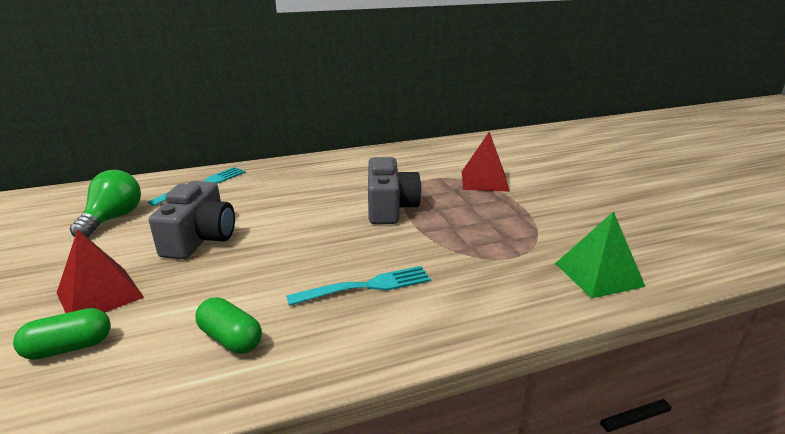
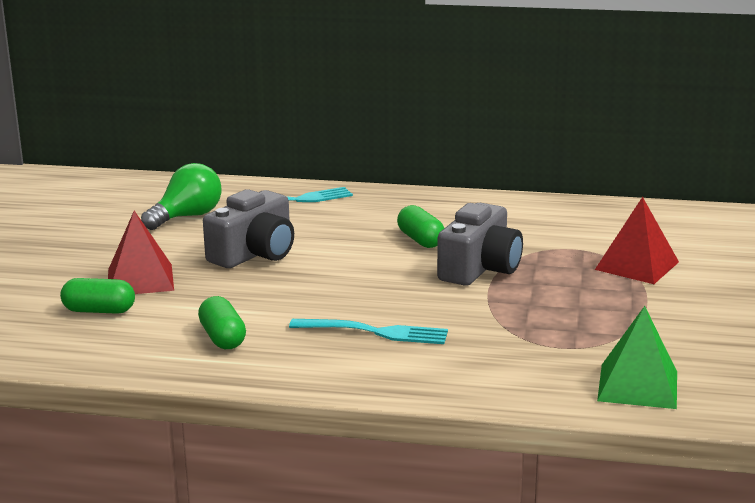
camera: 30 degrees right, 5 degrees down
none -> green capsule [397,205,444,248]

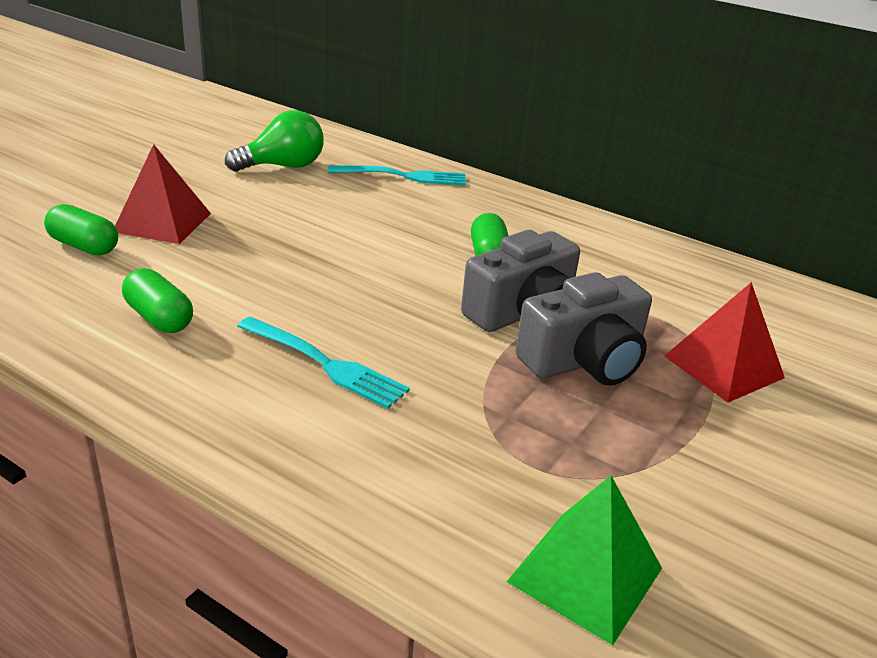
camera: 20 degrees right, 10 degrees up
green capsule [198,296,246,349] -> green capsule turned 45 degrees counterclockwise [122,268,193,333]
grey camera [203,189,294,268] -> grey camera moved to [515,272,652,386]

